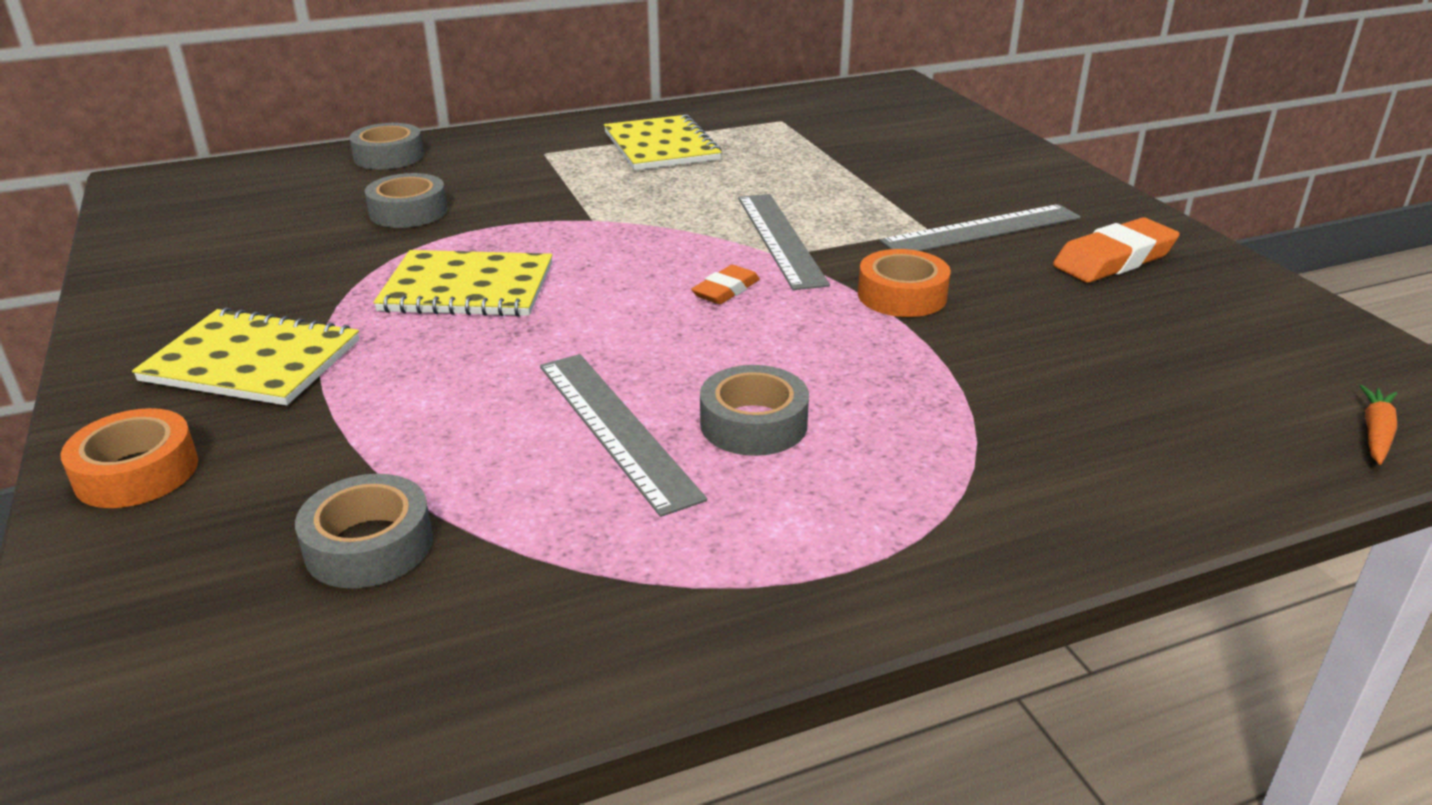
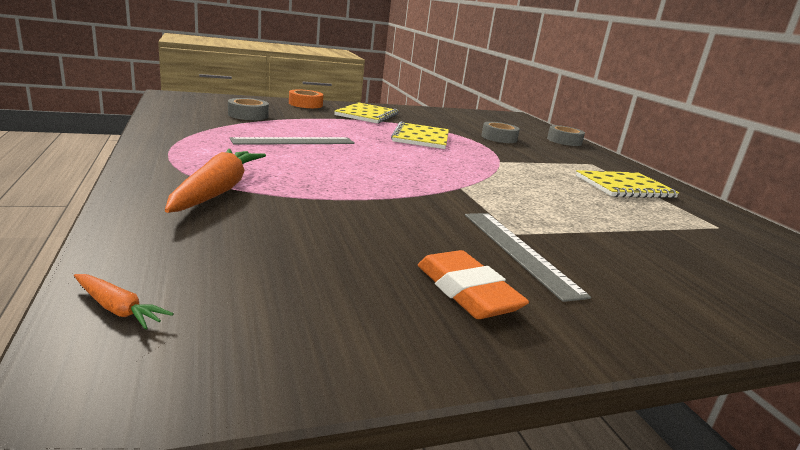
camera: 90 degrees right, 10 degrees down
orange eraser [691,265,760,304] -> none
grey tape [700,365,809,456] -> none
grey ruler [738,194,830,290] -> none
orange tape [858,249,951,317] -> none
none -> orange carrot [165,149,266,213]

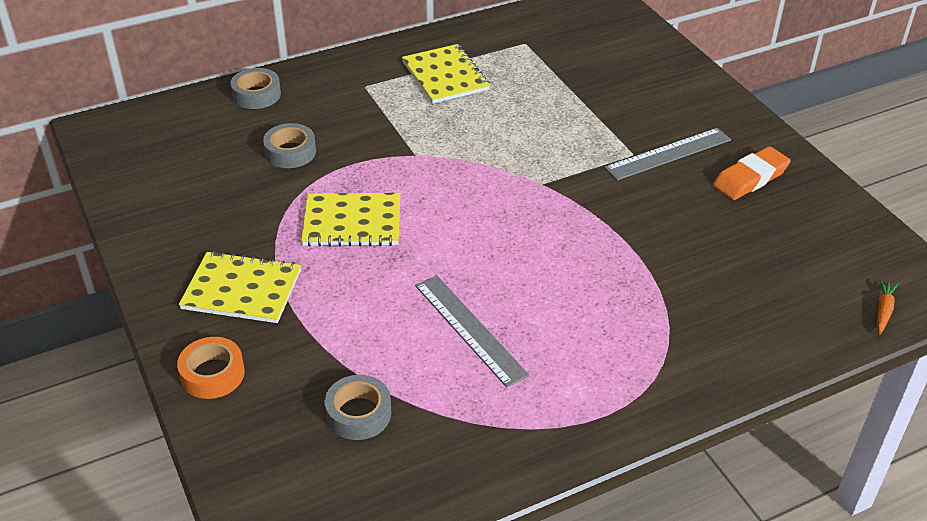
camera: 95 degrees left, 20 degrees up
orange carrot [165,149,266,213] -> none

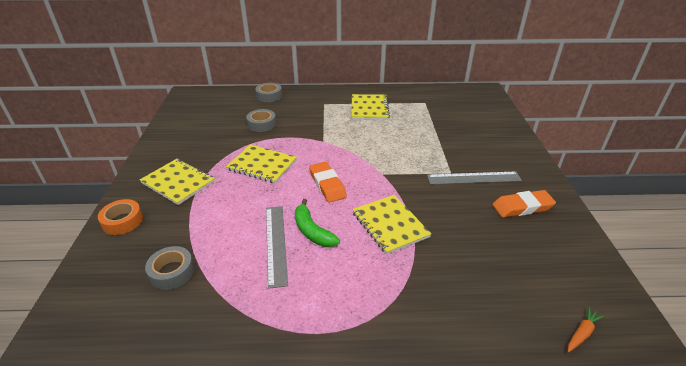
camera: 25 degrees right, 5 degrees down
none -> green banana [295,199,340,247]
none -> orange eraser [309,161,347,203]
none -> yellow notebook [352,195,431,255]

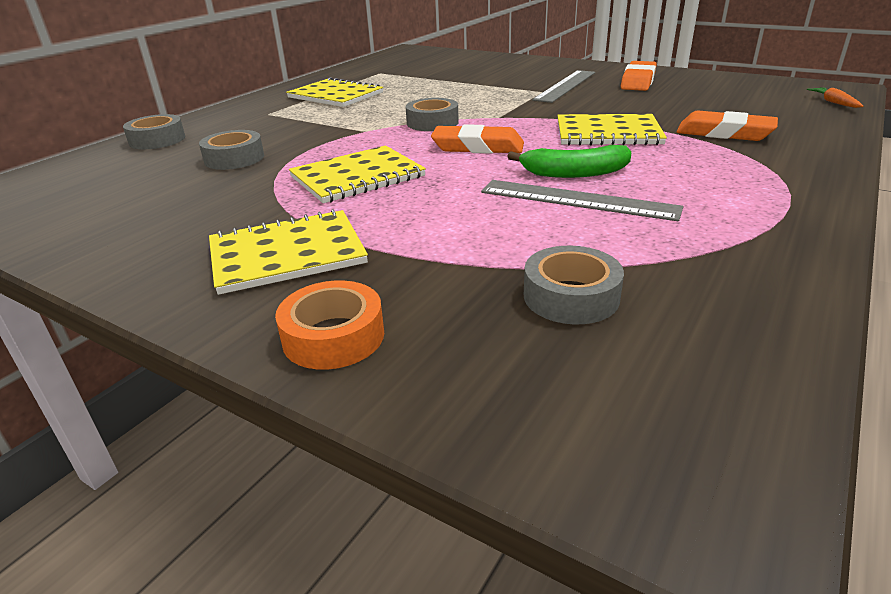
camera: 55 degrees left, 5 degrees down
none -> grey tape [406,98,459,131]
none -> orange eraser [676,111,778,141]

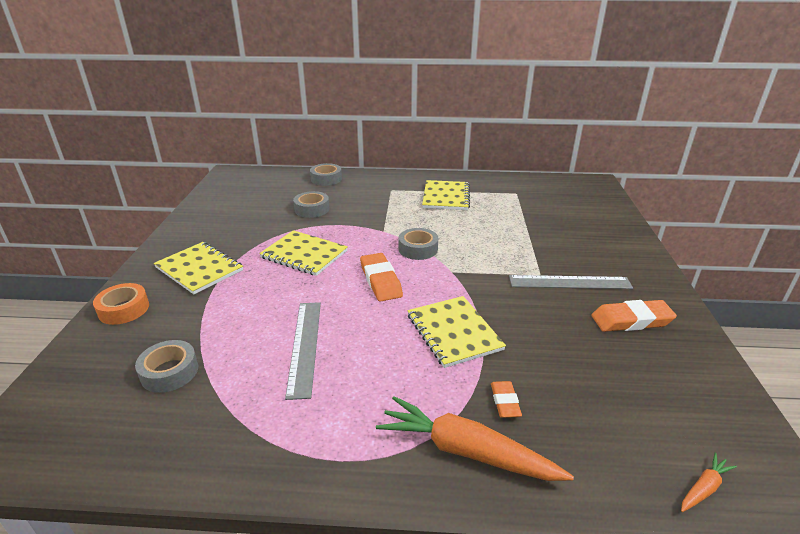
camera: 60 degrees right, 0 degrees up
green banana [507,145,631,178] -> none
orange eraser [676,111,778,141] -> orange eraser [491,381,522,418], size x0.58
none -> orange carrot [376,396,574,481]

